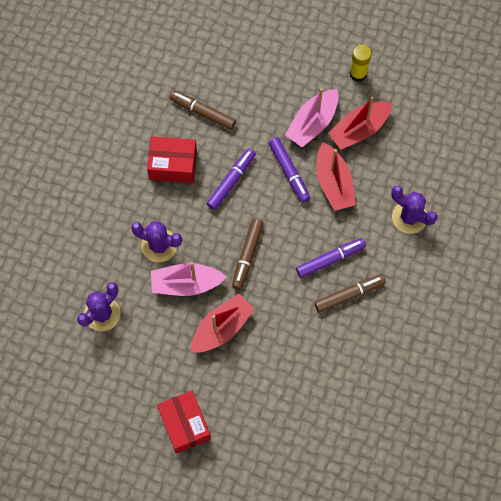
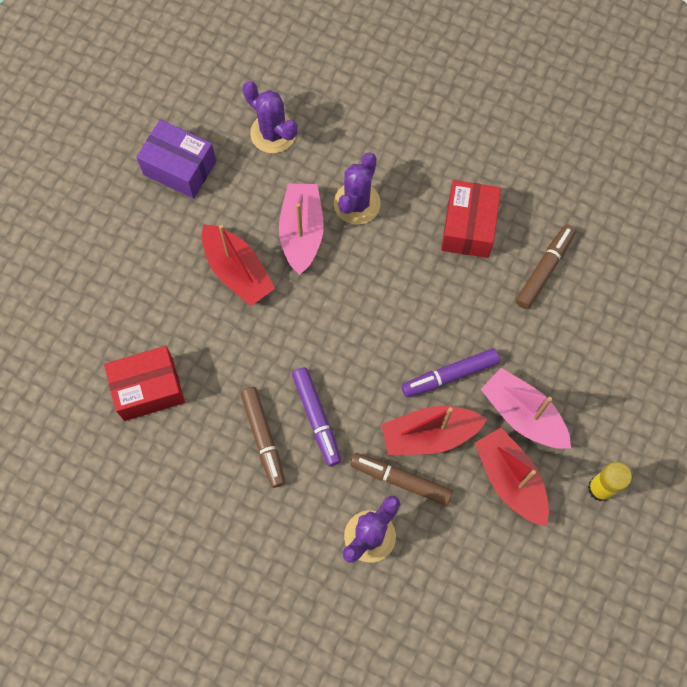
camera: 95 degrees right, 0 degrees up
red box [157,390,211,454] -> red box moved to [104,346,185,421]
purple marker [206,148,256,210] -> none
brown marker [232,219,264,290] -> brown marker moved to [350,453,453,506]
none -> purple box [136,119,216,199]

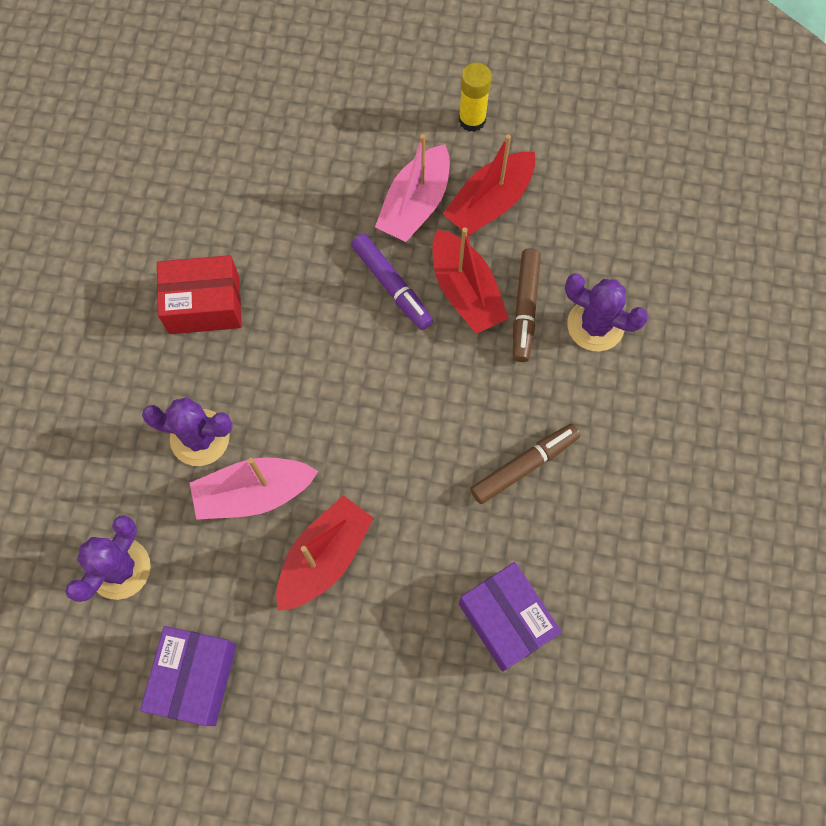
camera: 105 degrees left, 0 degrees up
red box [104,346,185,421] -> purple box [459,562,562,672]
purple marker [292,367,341,466] -> none
brown marker [516,224,576,309] -> none

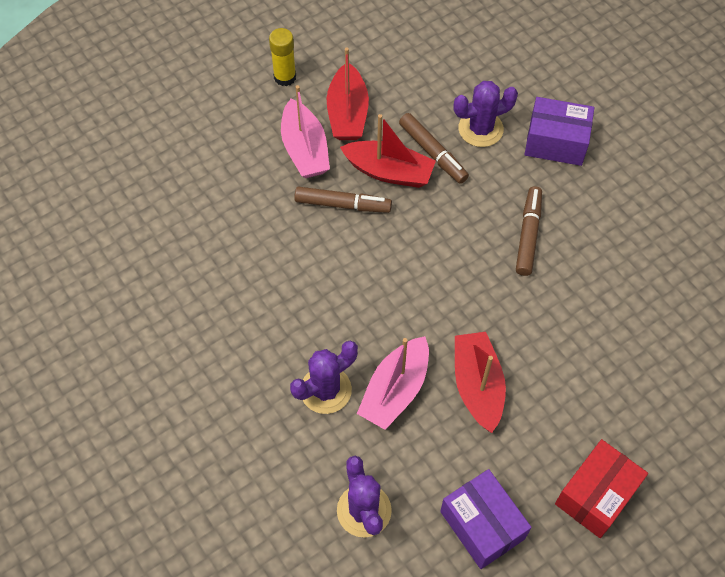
camera: 45 degrees left, 10 degrees down
red box [157,255,242,334] -> red box moved to [555,439,648,538]
purple marker [351,234,433,330] -> brown marker [294,187,392,213]
purple box [459,562,562,672] -> purple box moved to [524,97,594,166]

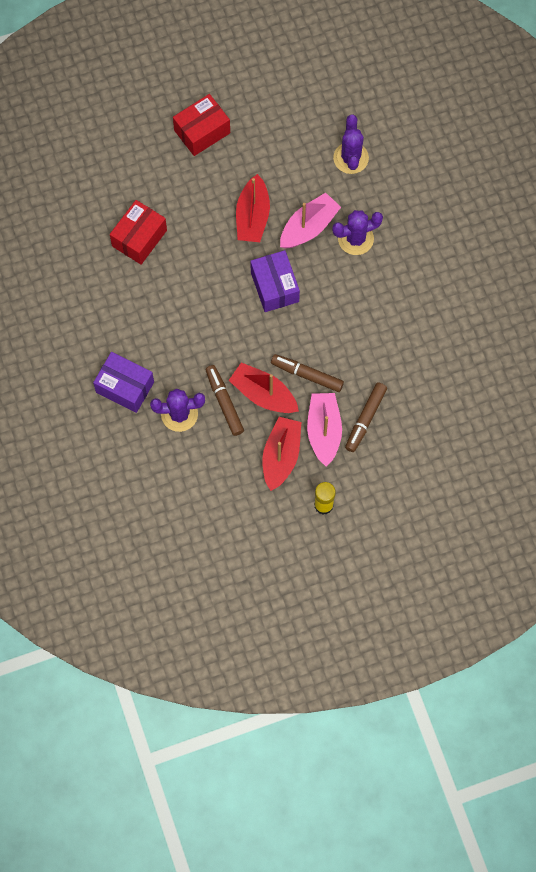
camera: 165 degrees left, 10 degrees up
purple box [440,469,532,569] -> purple box moved to [250,250,300,312]
brown marker [516,186,542,276] -> brown marker moved to [345,382,387,452]
none -> red box [110,200,167,264]

